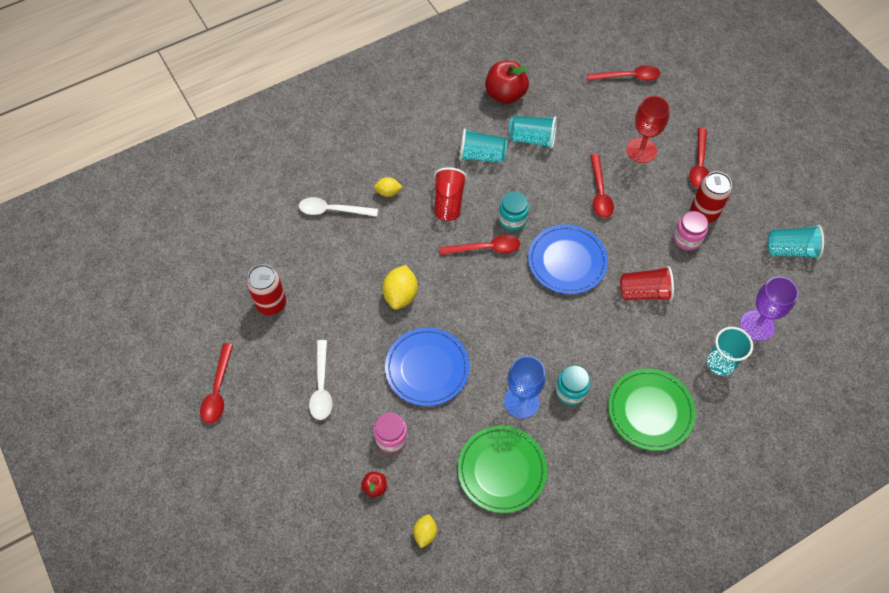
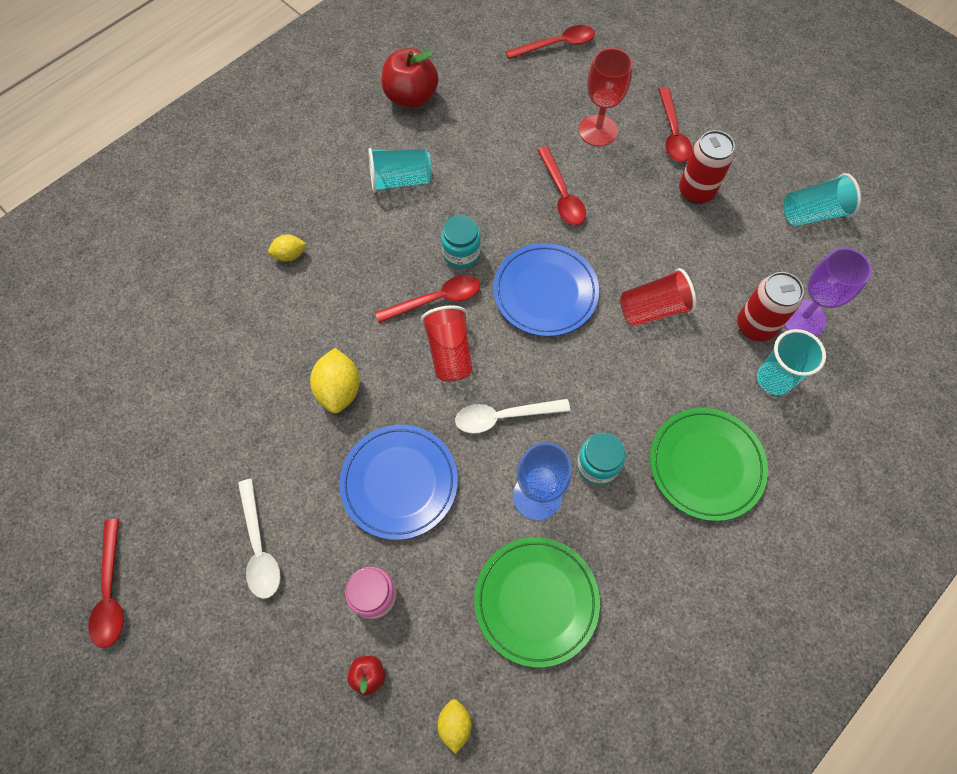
camera: 15 degrees left, 5 degrees up
red can [247,264,286,315] -> red can moved to [737,272,804,341]
white spoon [299,197,378,217] -> white spoon moved to [455,399,570,434]
red cup [434,167,467,221] -> red cup moved to [421,306,473,381]
turquoise cup [509,116,557,149] -> none
pink jar [674,211,708,250] -> none

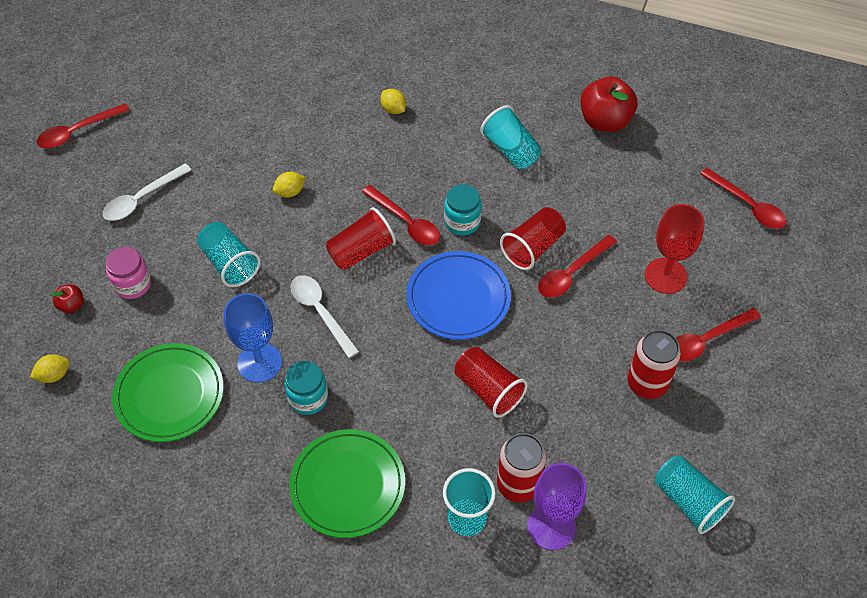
camera: 65 degrees right, 10 degrees down
yellow lemon [310,348,360,413] -> yellow lemon [273,172,306,197], size x0.60
blue plate [339,425,458,540] -> turquoise cup [197,222,261,287]
none -> red cup [500,207,566,270]

